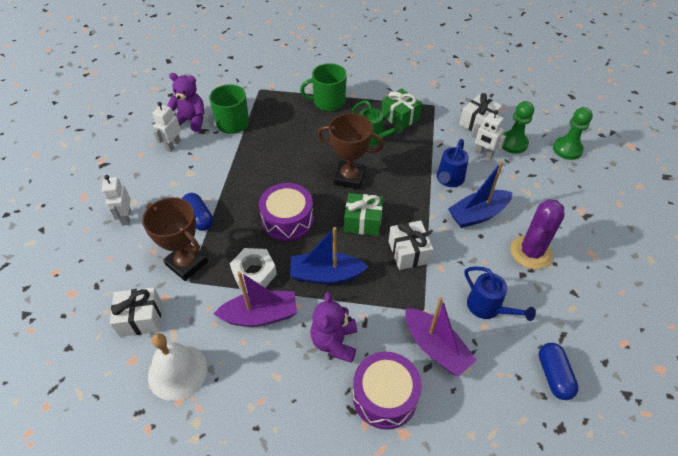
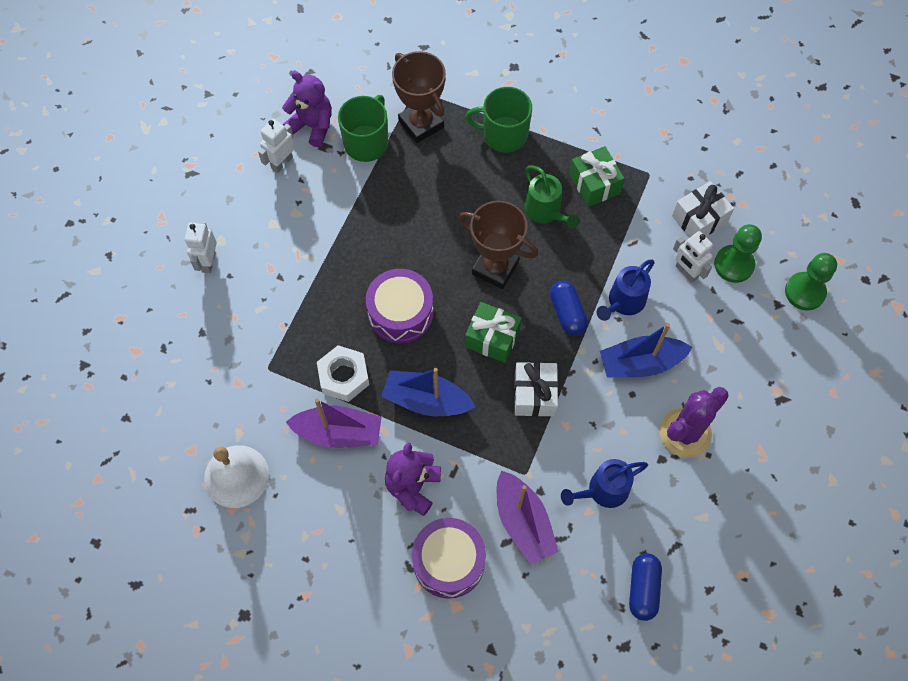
camera: 15 degrees right, 15 degrees up
white gift [110,287,162,337] -> none
brown trophy [142,197,208,281] -> brown trophy moved to [392,51,446,143]
blue capsule [182,193,213,231] -> blue capsule moved to [550,281,588,336]
blue watering can [464,267,536,321] -> blue watering can turned 90 degrees clockwise [561,459,648,508]

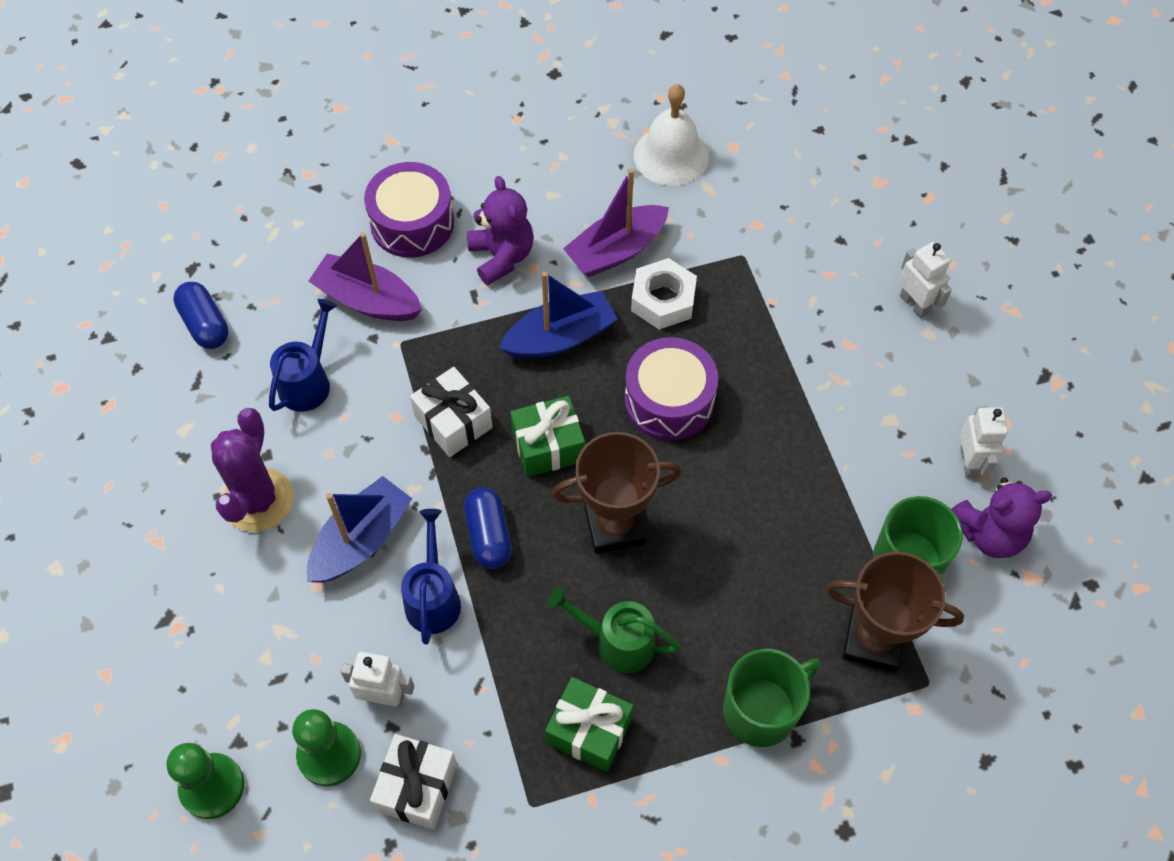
camera: 140 degrees right, 5 degrees down
blue capsule [550,281,588,336] -> blue capsule turned 45 degrees clockwise [464,488,512,569]

